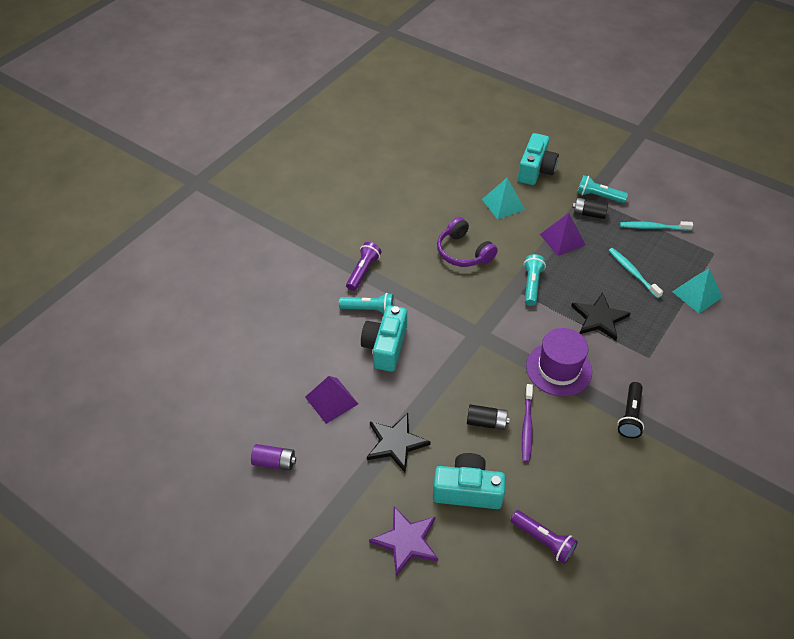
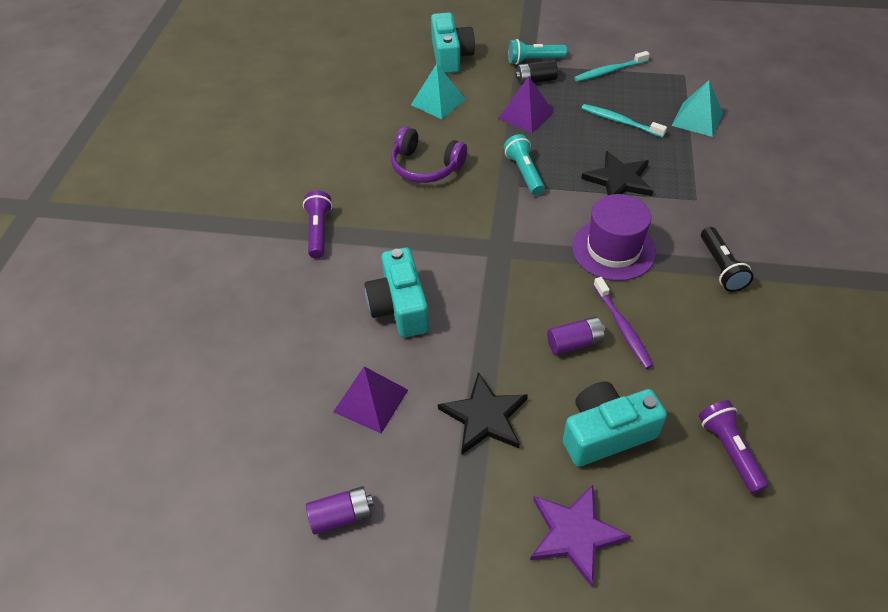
camera: 25 degrees left, 0 degrees up
turquoise flashlight [339,293,394,314] -> none
black battery [467,404,510,430] -> purple battery [547,317,605,355]
purple flashlight [510,510,578,564] -> purple flashlight turned 120 degrees counterclockwise [698,400,769,494]

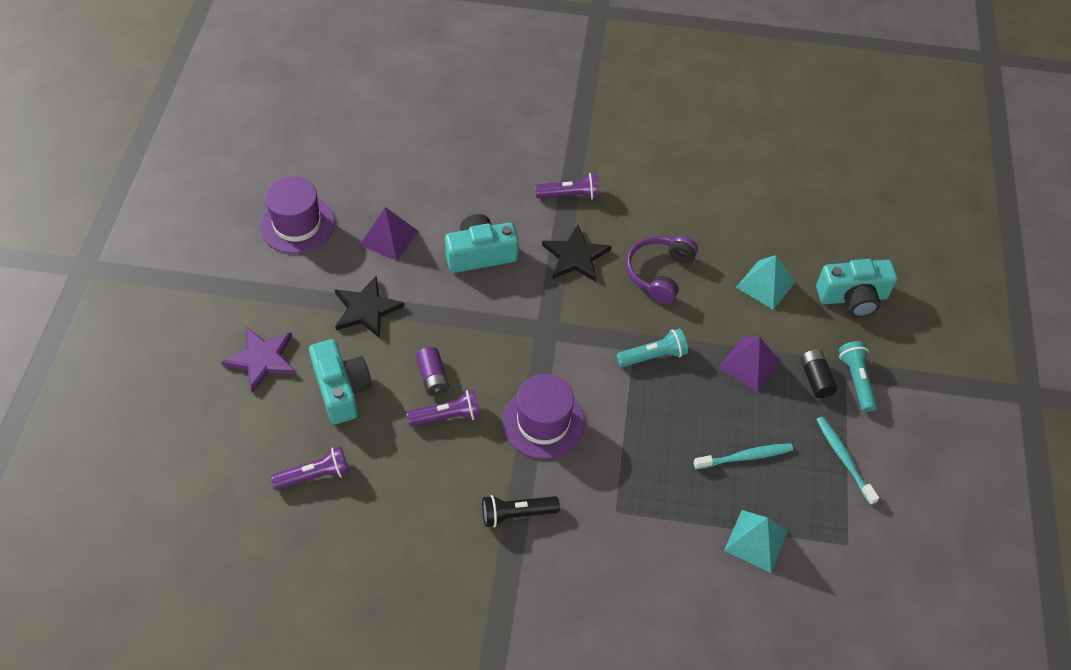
camera: 85 degrees right, 5 degrees up
purple battery [306,486,374,535] -> purple hat [260,177,334,254]
turquoise toothbrush [581,104,667,138] -> turquoise toothbrush turned 45 degrees clockwise [693,443,793,469]
black star [581,151,653,196] -> black star moved to [542,225,611,282]
purple toothbrush [593,277,654,369] -> purple flashlight [407,390,481,427]

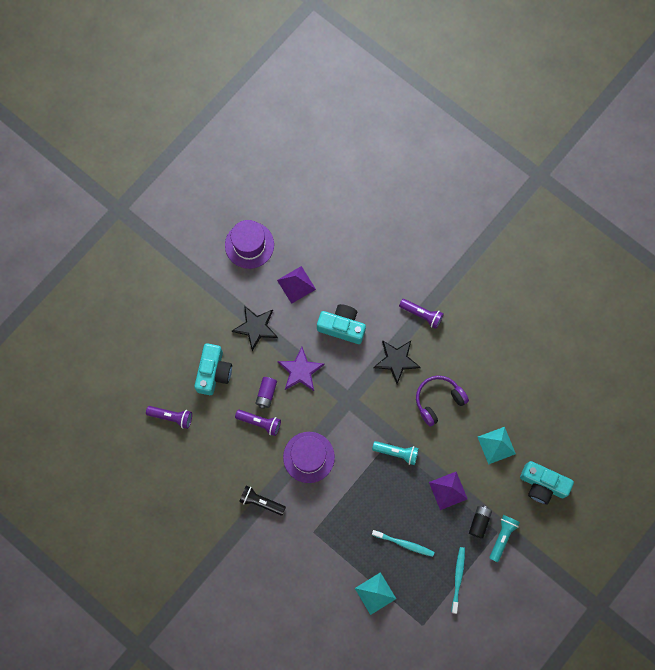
camera: 35 degrees right, 20 degrees up
purple star [221,327,296,393] -> purple star moved to [278,347,325,391]

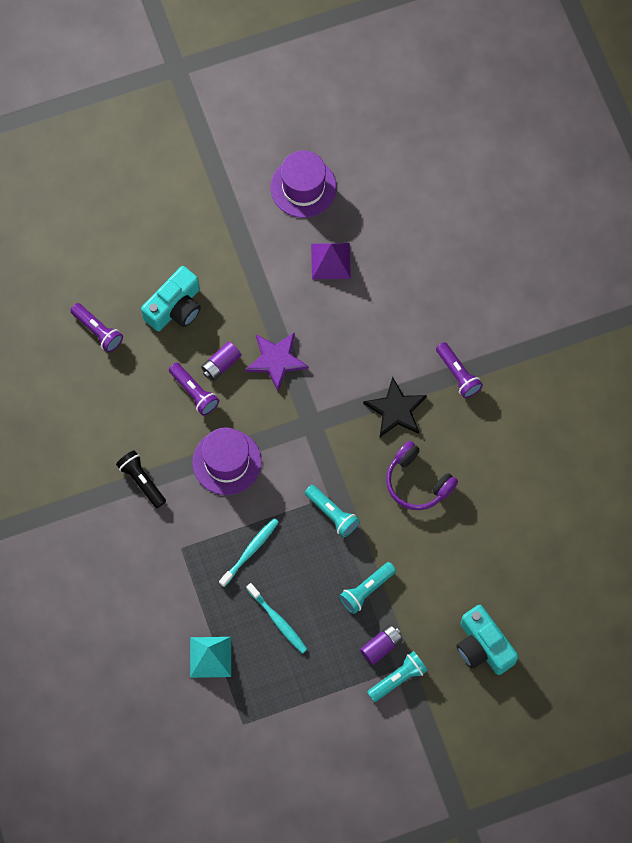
camera: 30 degrees right, 5 degrees down
black star [232,306,278,351] -> none
turquoise camera [317,304,366,344] -> none
purple headphones [416,376,469,427] -> purple headphones turned 135 degrees counterclockwise [386,441,458,510]
purple pyramid [429,472,468,510] -> turquoise flashlight [339,562,396,614]
turquoise toothbrush [451,547,465,614] -> turquoise toothbrush moved to [219,518,279,587]
black battery [469,506,492,539] -> purple battery [360,625,403,665]
turquoise pyramid [478,427,516,465] -> none

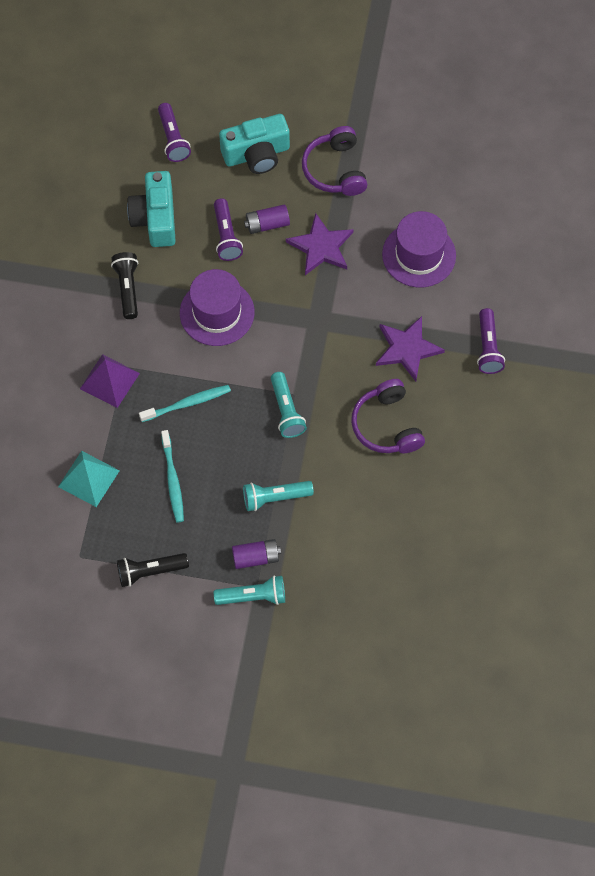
camera: 30 degrees right, 5 degrees down
purple hat [270,150,337,218] -> purple hat moved to [382,211,456,288]
purple pyramid [311,243,351,279] -> purple pyramid moved to [80,354,140,408]
black star [363,377,427,437] -> purple star [376,316,445,381]
turquoise camera [456,605,518,675] -> turquoise camera moved to [127,171,176,247]
none -> black flashlight [117,553,189,587]
none -> purple headphones [302,126,367,196]

